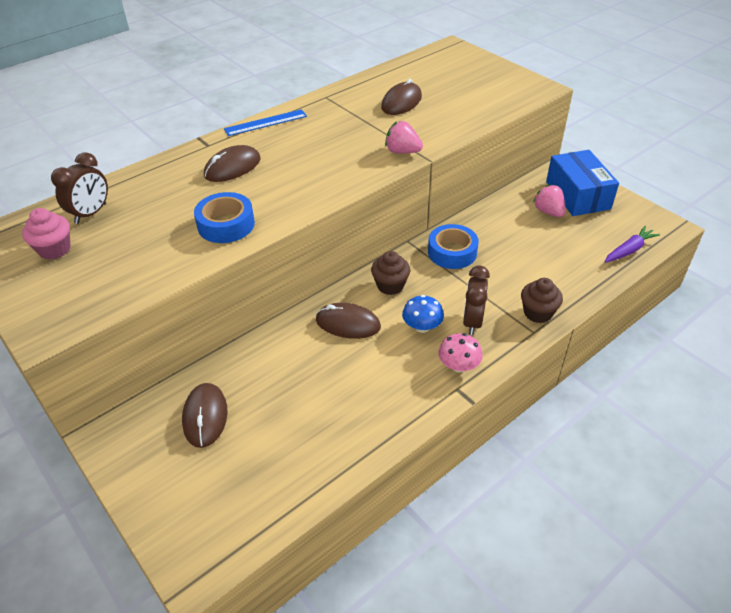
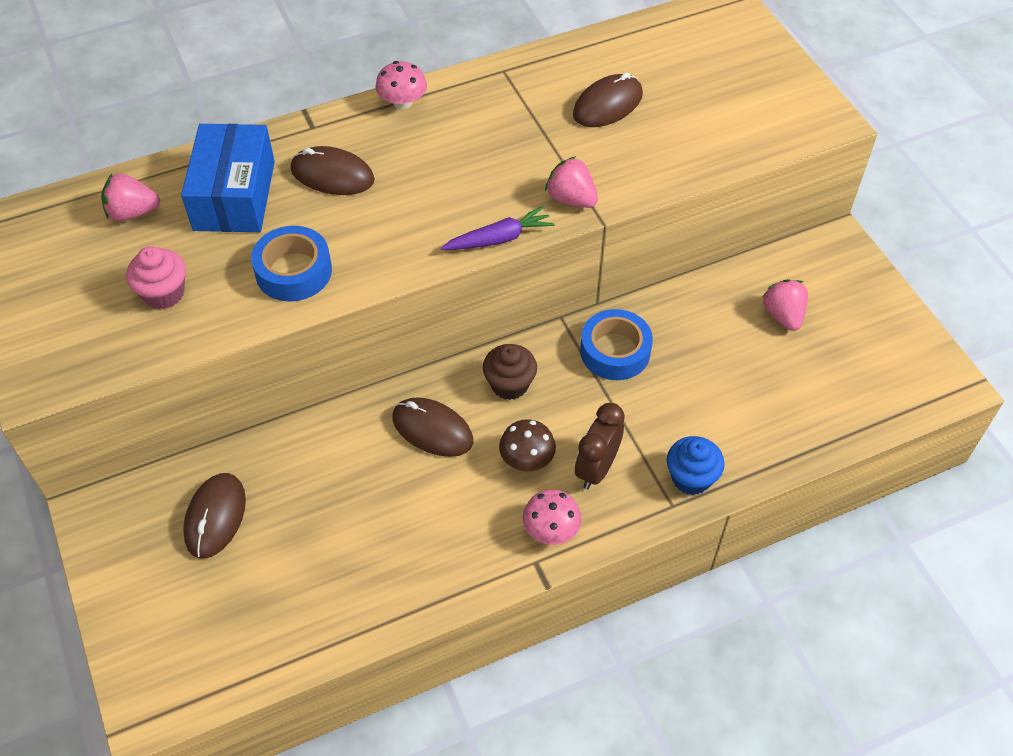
camera: 15 degrees right, 10 degrees up
pink cupcake [22,208,70,260] -> pink cupcake moved to [126,246,186,309]
brown clock [51,152,108,224] -> pink strawberry [101,173,160,221]
brown mouse [204,145,260,182] -> brown mouse turned 45 degrees clockwise [291,146,375,195]
blue ruler [224,109,307,136] -> pink mushroom [375,61,427,110]
blue mushroom [402,295,444,333] -> brown mushroom [499,419,556,472]
brown cupcake [521,278,563,323] -> blue cupcake [667,436,725,495]
blue box [546,150,619,216] -> blue box moved to [181,124,275,232]
purple carrot [604,226,660,263] -> purple carrot moved to [441,206,555,250]

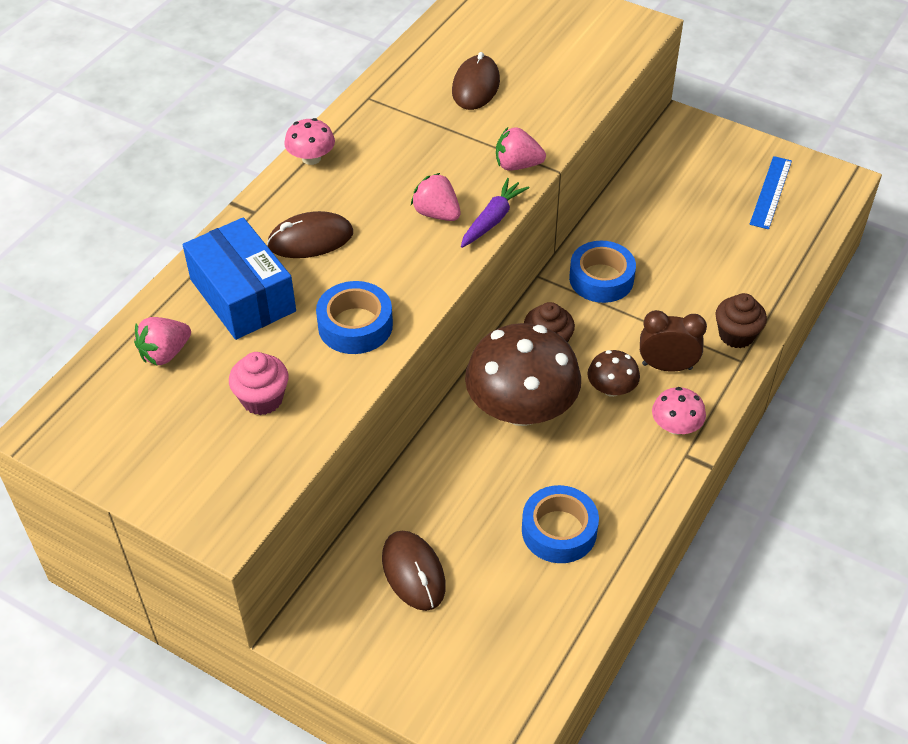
camera: 35 degrees left, 5 degrees down
brown mouse [393,397,473,457] -> brown mushroom [465,323,581,426]
brown clock [575,403,625,489] -> brown clock turned 105 degrees clockwise [640,310,707,372]
blue cupcake [667,436,725,495] -> brown cupcake [716,293,767,348]
pink strawberry [763,279,808,331] -> pink strawberry moved to [411,173,461,221]
none -> blue tape [522,485,599,563]
none -> blue ruler [750,156,792,229]

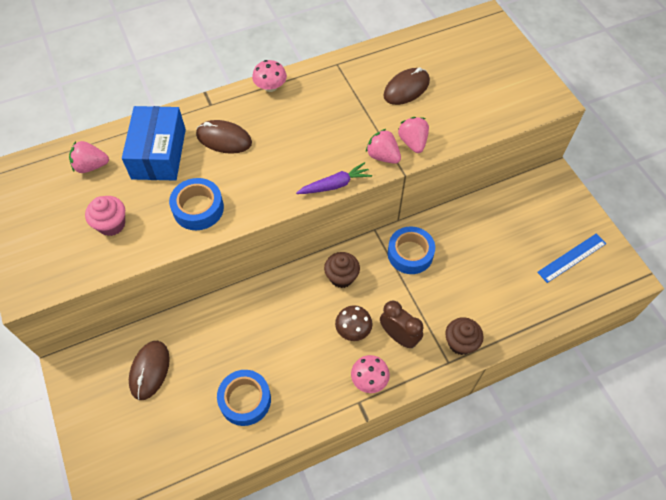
camera: 35 degrees right, 10 degrees up
pink strawberry [411,173,461,221] -> pink strawberry moved to [398,117,429,153]
brown mushroom [465,323,581,426] -> none

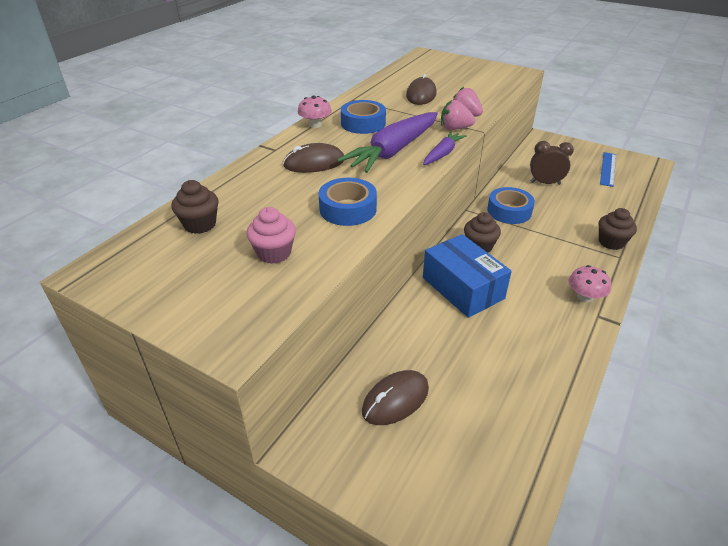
camera: 35 degrees left, 20 degrees down
pink strawberry [69,141,109,173] -> brown cupcake [171,180,219,234]
blue box [122,106,186,181] -> blue box moved to [423,234,512,318]
brown mouse [129,341,170,400] -> brown mouse turned 75 degrees clockwise [362,370,429,425]
blue tape [217,370,271,426] -> blue tape moved to [341,100,386,134]
brown mushroom [335,305,372,341] -> none
brown clock [380,301,424,348] -> brown clock moved to [530,141,574,185]
none -> purple carrot [337,112,438,173]

